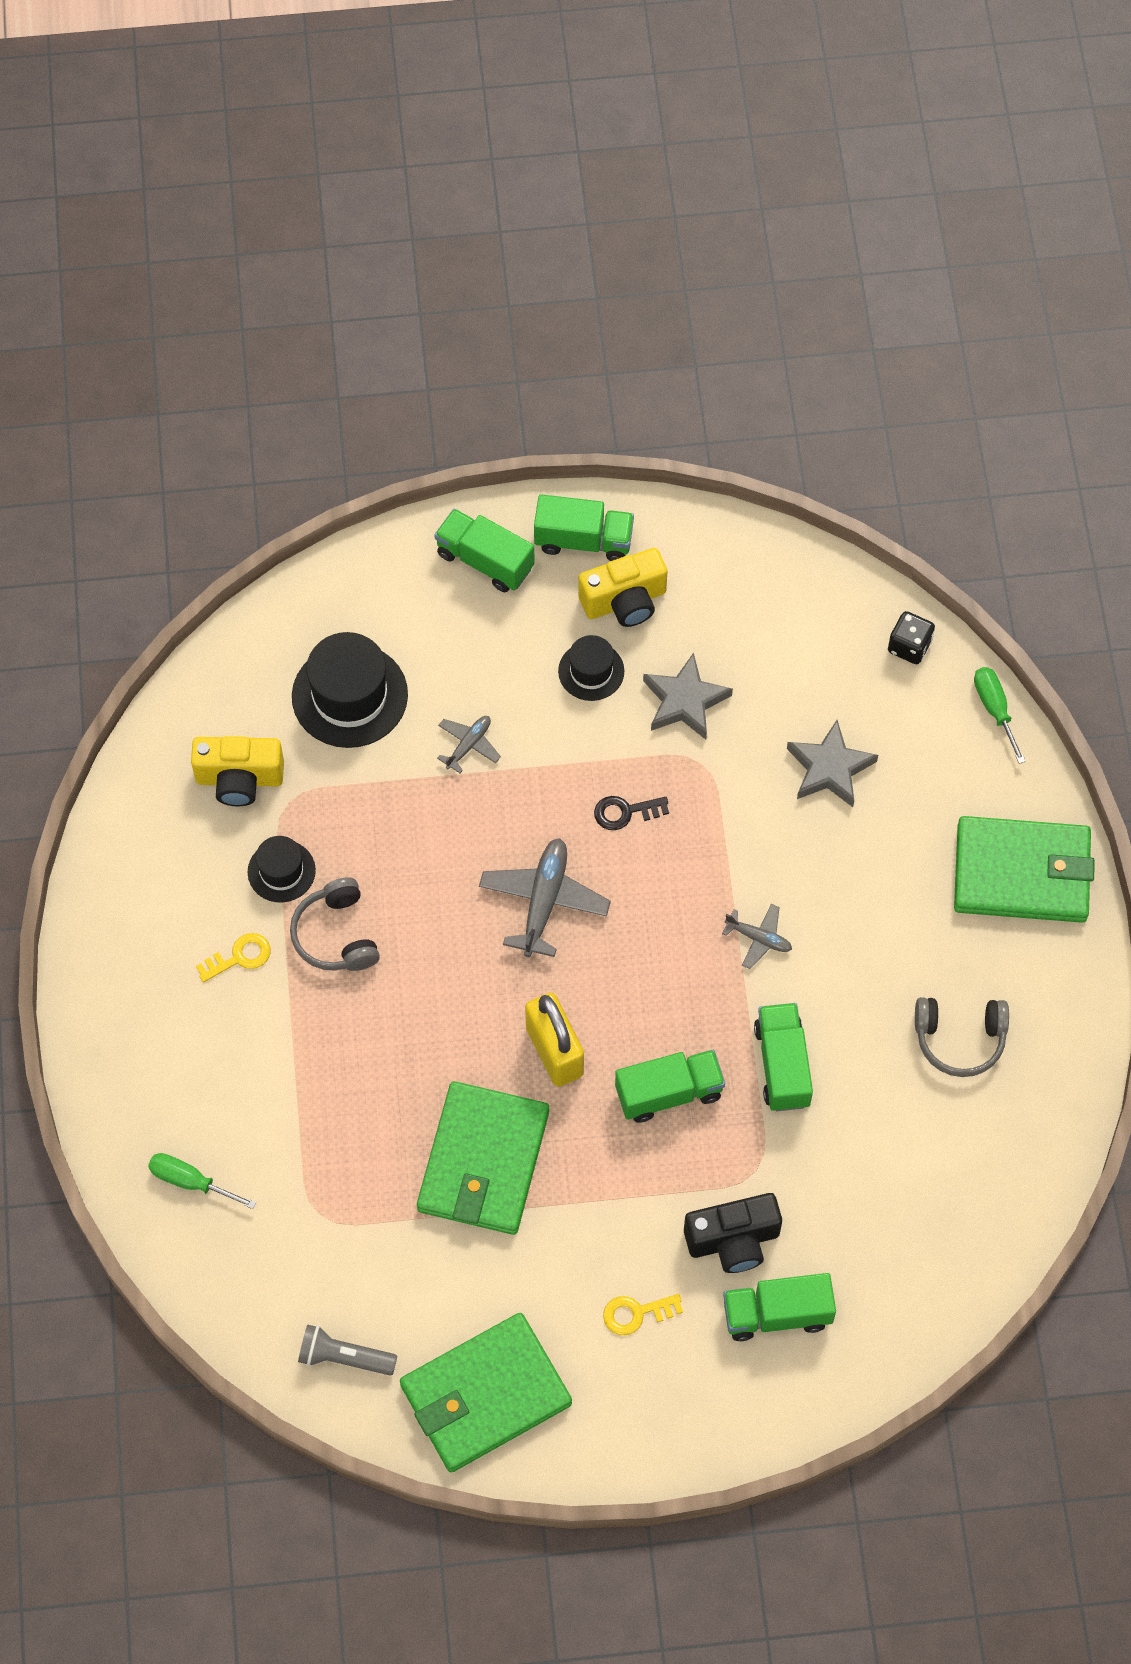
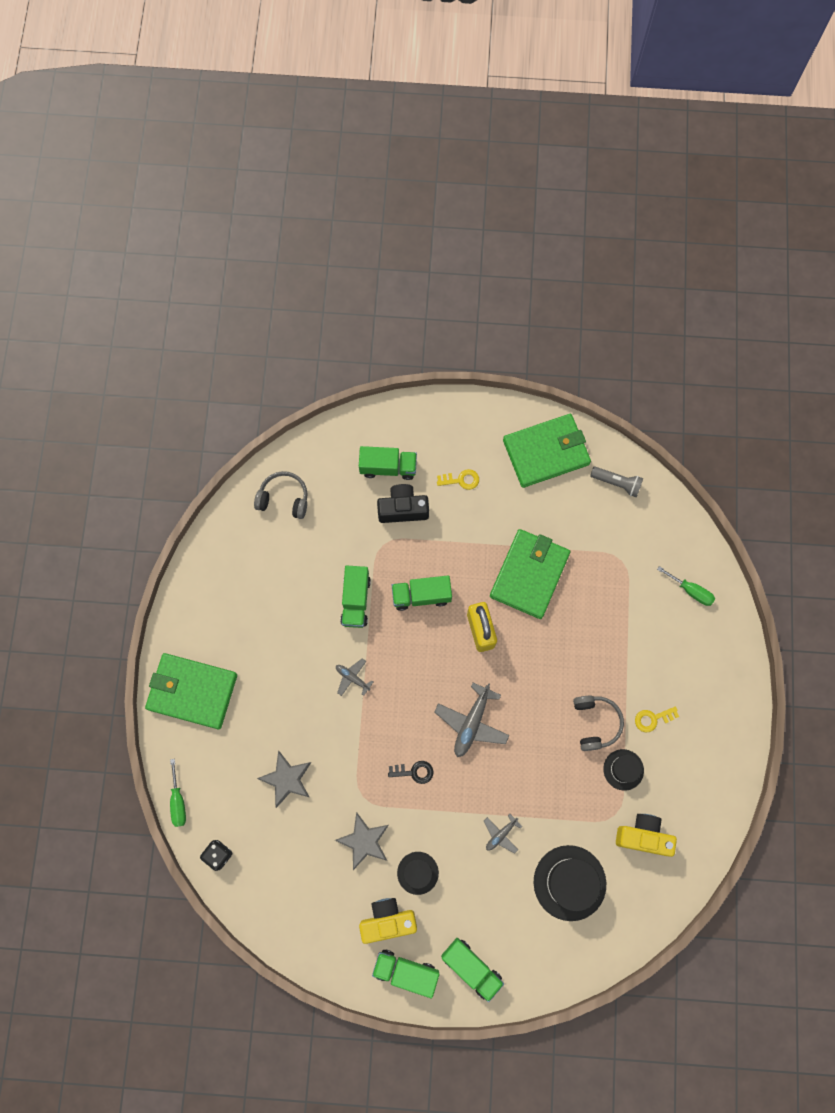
camera: 170 degrees left, 10 degrees up
grey headphones [915,997,1009,1077] -> grey headphones moved to [254,471,308,519]

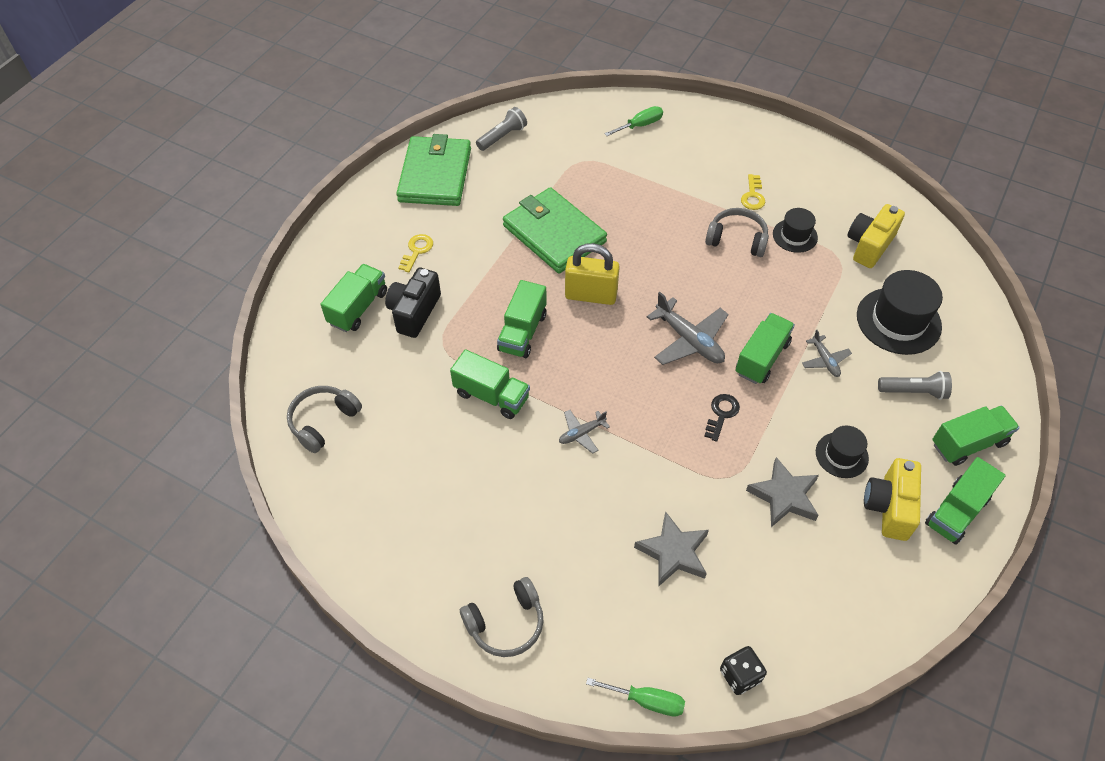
camera: 65 degrees left, 20 degrees down
green wallet [145,653,237,729] -> grey headphones [460,577,544,657]
none -> green truck [735,313,795,384]
none -> grey flashlight [878,371,952,400]

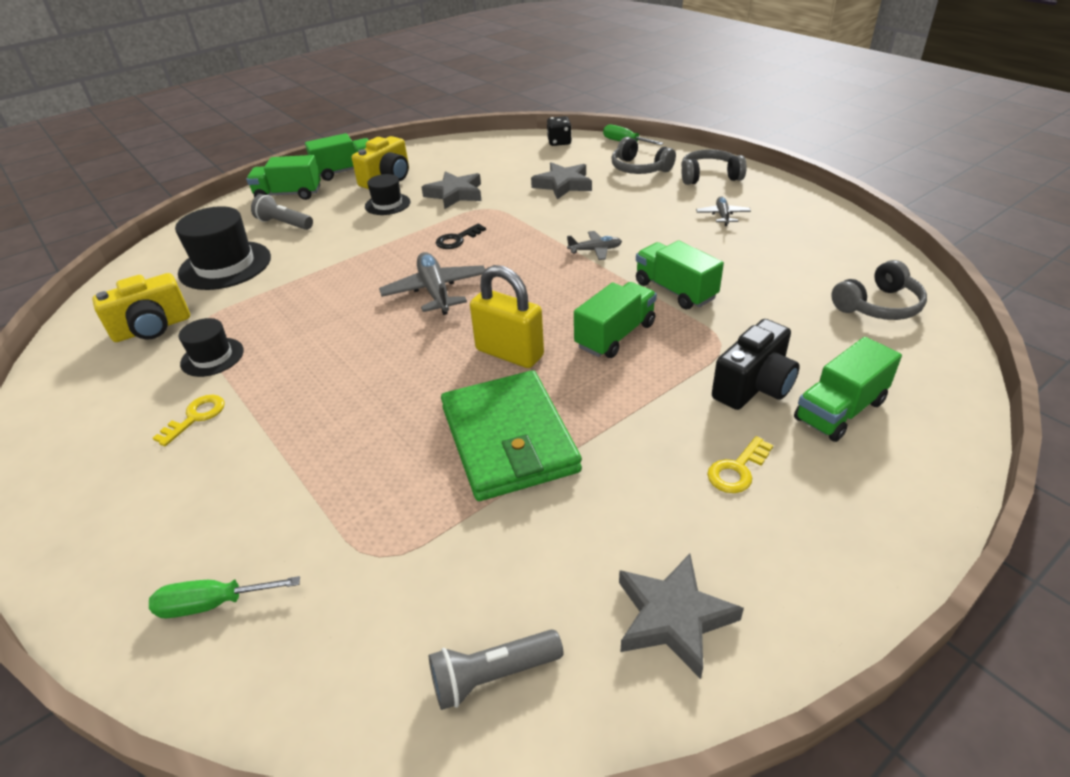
camera: 155 degrees left, 15 degrees down
green wallet [396,134,471,206] -> grey star [619,554,744,679]
grey headphones [705,208,769,257] -> grey headphones moved to [612,137,676,174]
green truck [735,313,795,384] -> none
grey plane [802,330,852,377] -> grey plane moved to [696,197,751,226]

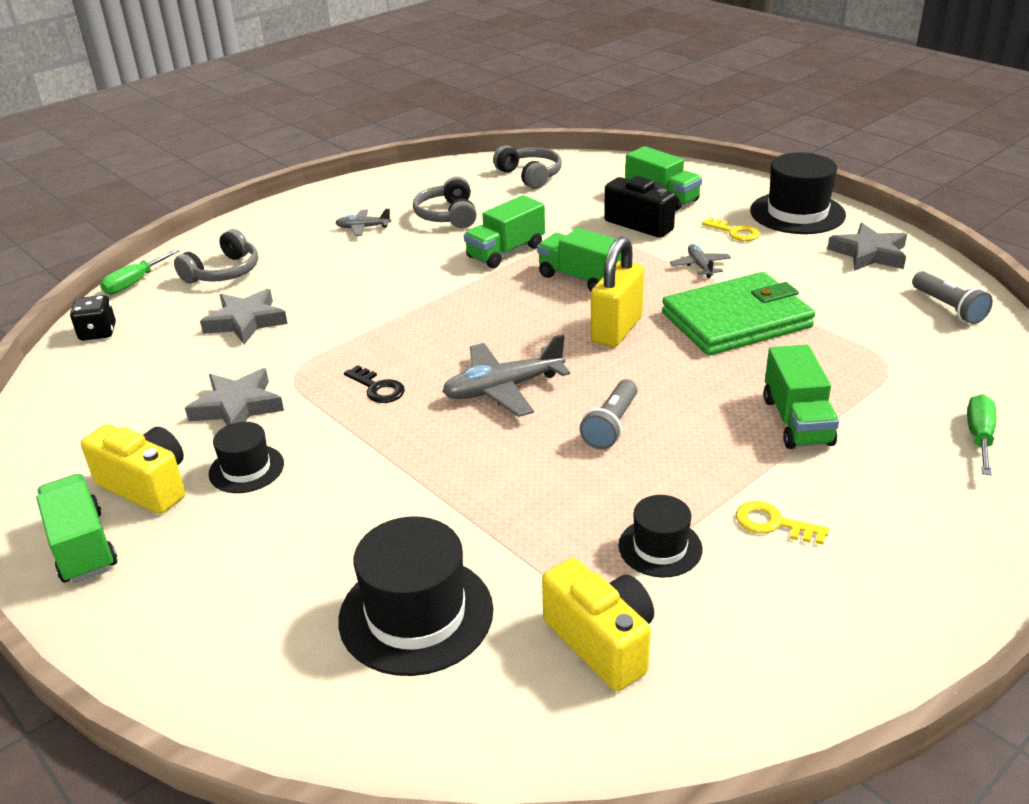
camera: 95 degrees left, 5 degrees down
green screwdriver [149,576,300,618] -> green screwdriver turned 150 degrees counterclockwise [967,394,996,475]
green truck [246,155,321,200] -> green truck moved to [763,345,839,449]
grey flashlight [251,194,313,230] -> grey flashlight moved to [579,379,638,449]
grey plane [567,231,622,260] -> grey plane moved to [670,244,731,278]
grey headphones [681,149,747,185] -> grey headphones moved to [413,177,477,228]
none -> black hat [750,152,846,234]

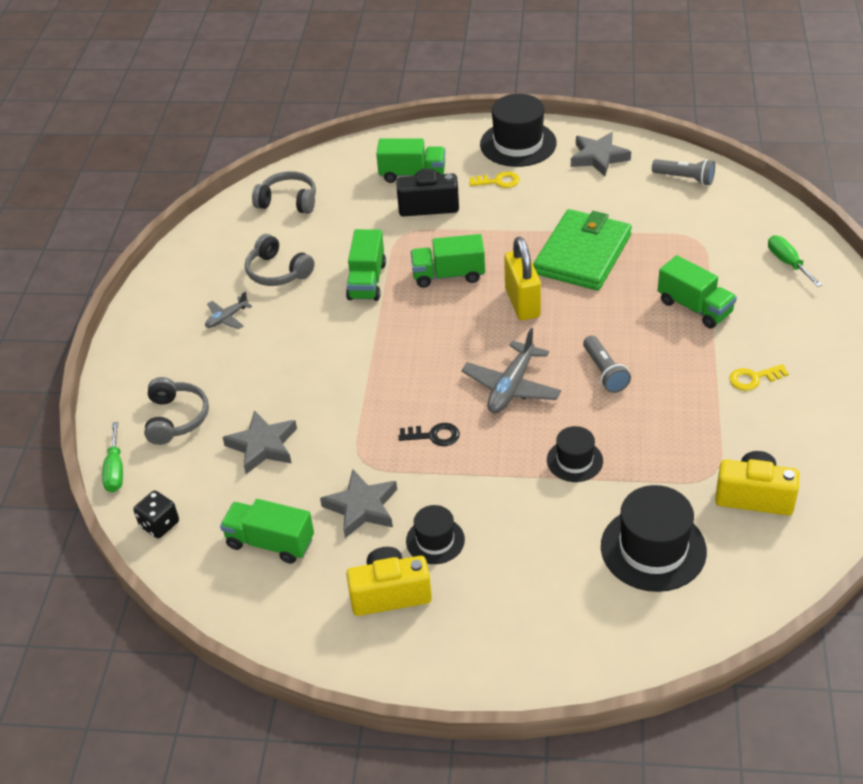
camera: 40 degrees left, 10 degrees up
green truck [36,474,117,583] -> green truck moved to [220,499,314,564]
black hat [618,495,703,577] -> black hat moved to [547,426,603,482]
grey plane [670,244,731,278] -> none

